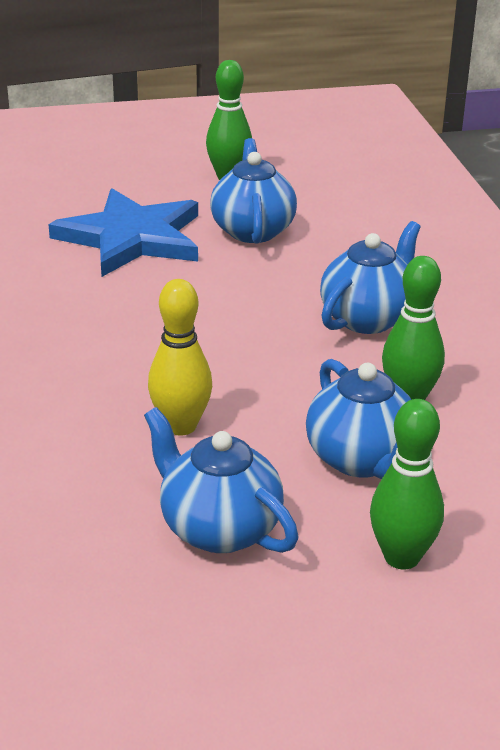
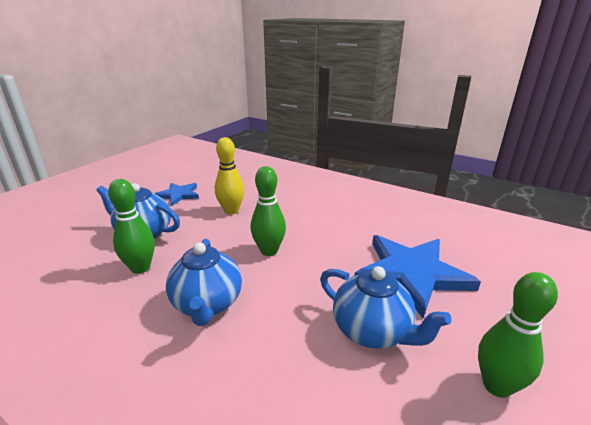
camera: 135 degrees right, 5 degrees down
blue teapot [144,407,299,553] -> blue star [155,183,199,206]
green bowling pin [370,399,444,570] -> green bowling pin moved to [250,166,286,256]

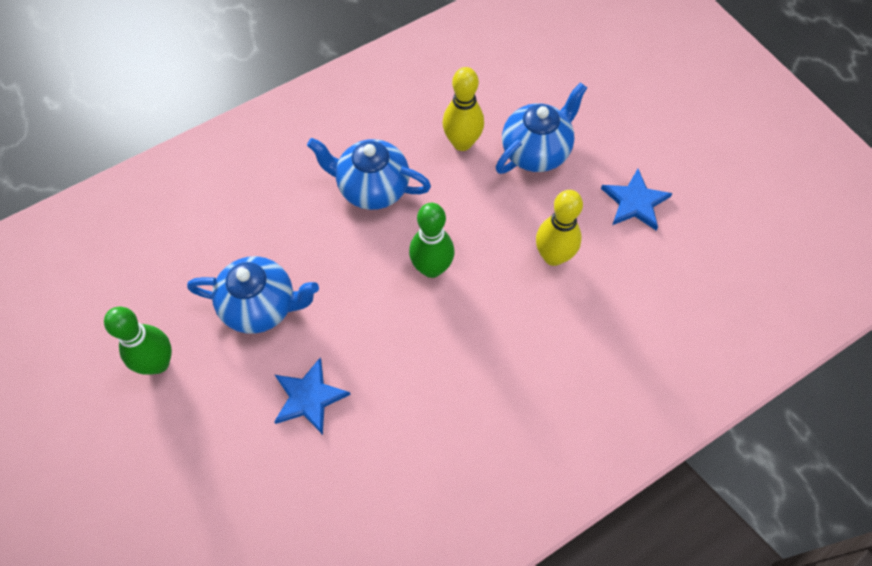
camera: 115 degrees right, 35 degrees up
green bowling pin [108,179,155,274] -> yellow bowling pin [443,67,484,151]
blue teapot [320,266,451,349] -> blue teapot turned 150 degrees counterclockwise [187,256,319,334]
blue star [354,235,481,318] -> blue star [274,358,351,435], size x0.54

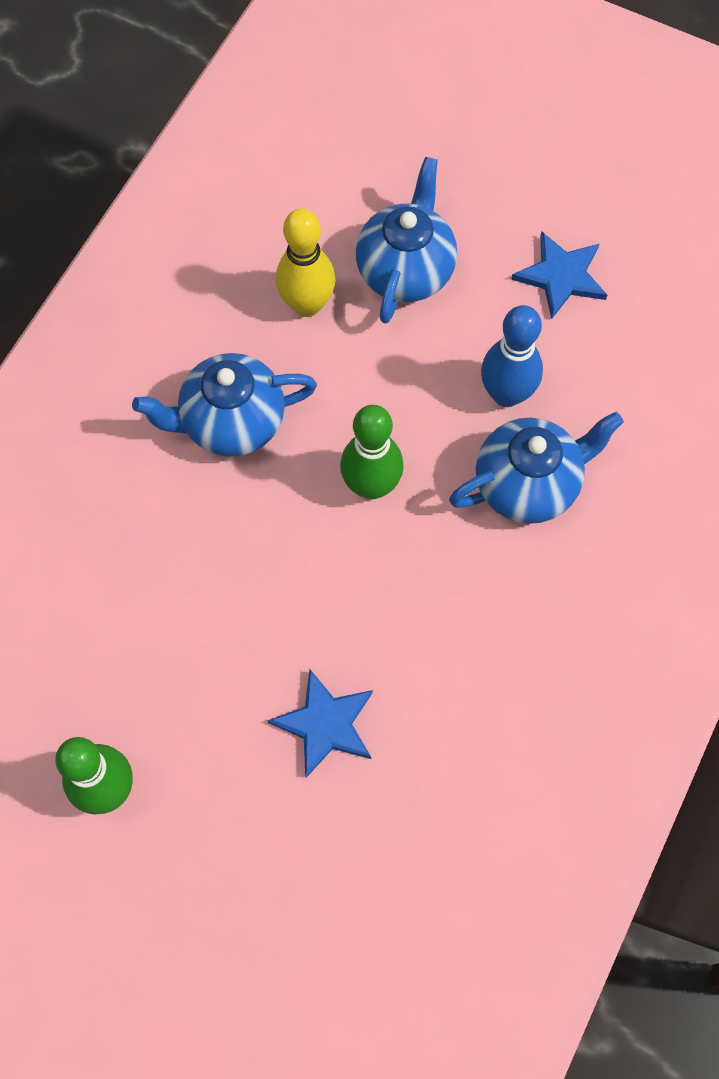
camera: 30 degrees left, 5 degrees up
blue teapot [187,256,319,334] -> blue teapot moved to [449,412,624,524]
yellow bowling pin [536,190,583,266] -> blue bowling pin [481,305,543,407]

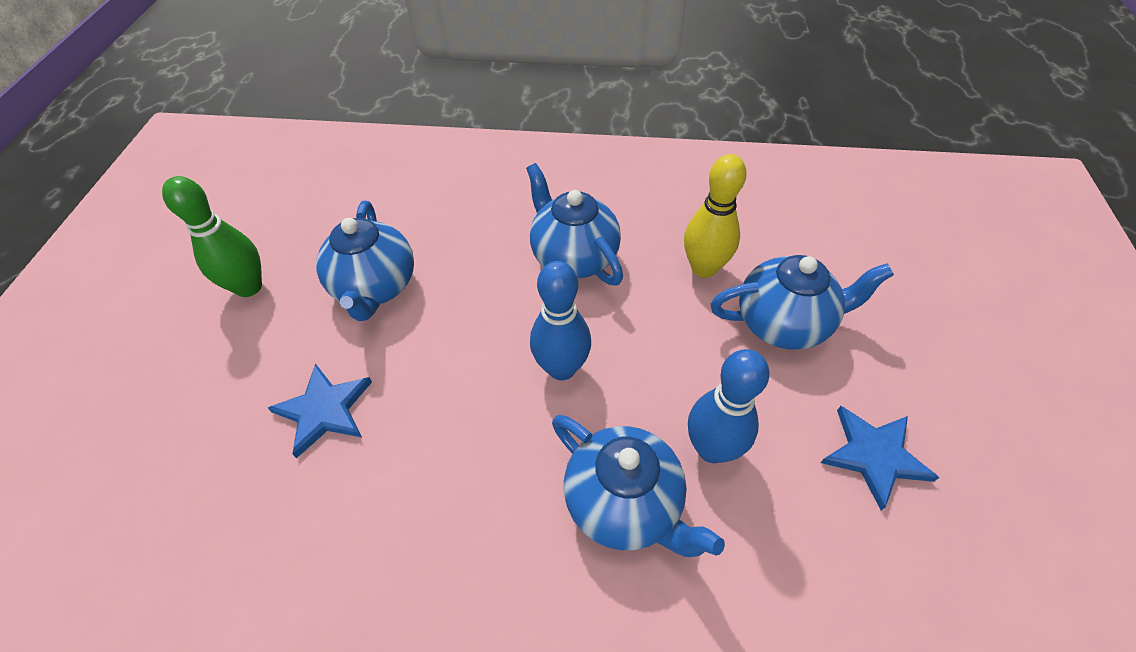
camera: 70 degrees right, 15 degrees down
green bowling pin [340,405,403,499] -> blue bowling pin [530,261,591,380]
none -> blue teapot [316,201,414,321]

